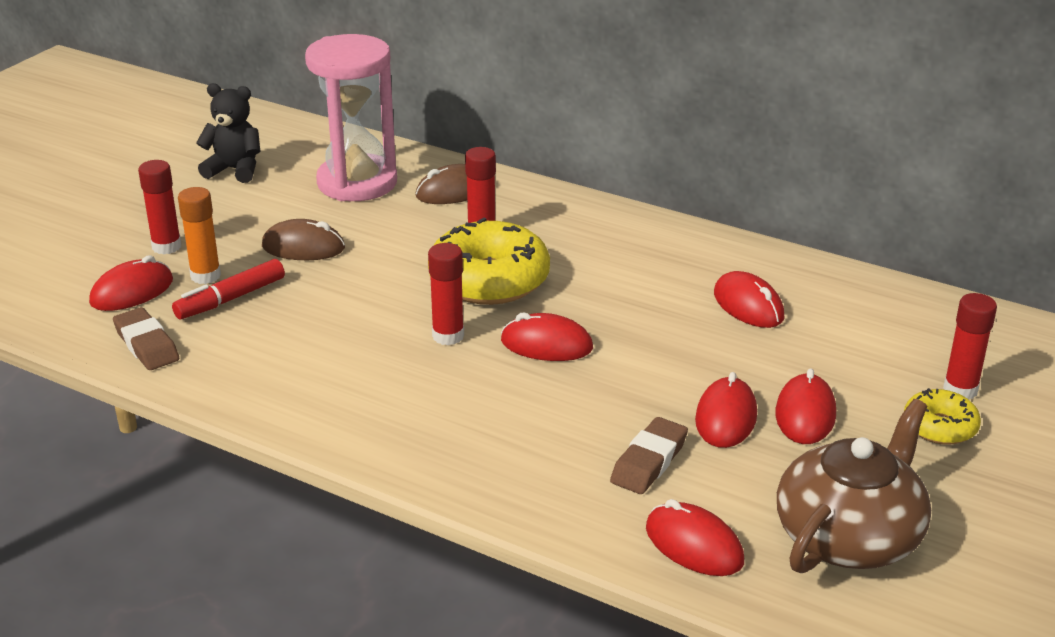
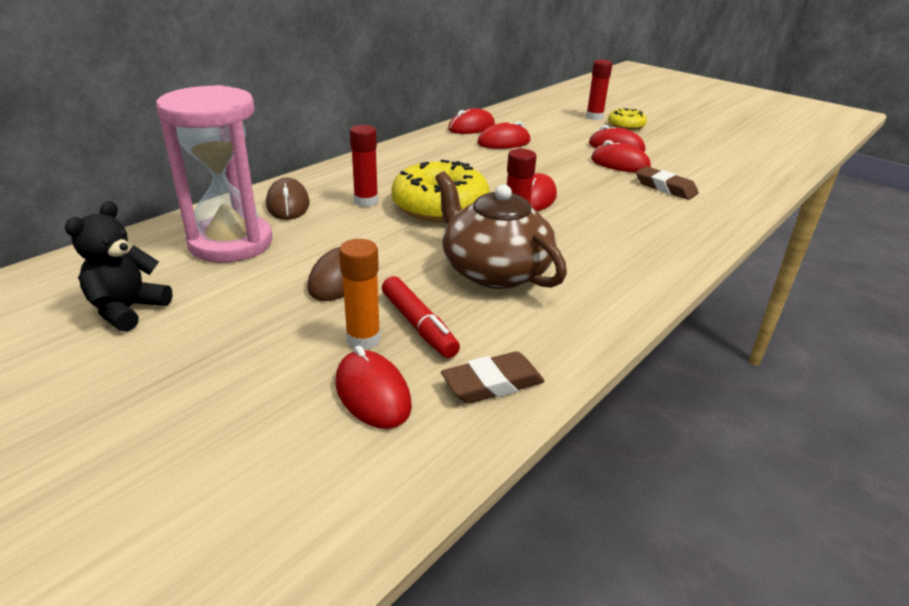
camera: 80 degrees left, 0 degrees up
red glue stick [138,160,181,254] -> none
red mouse [646,499,744,576] -> red mouse moved to [448,108,495,134]
brown teapot [777,399,931,573] -> brown teapot moved to [435,171,567,289]

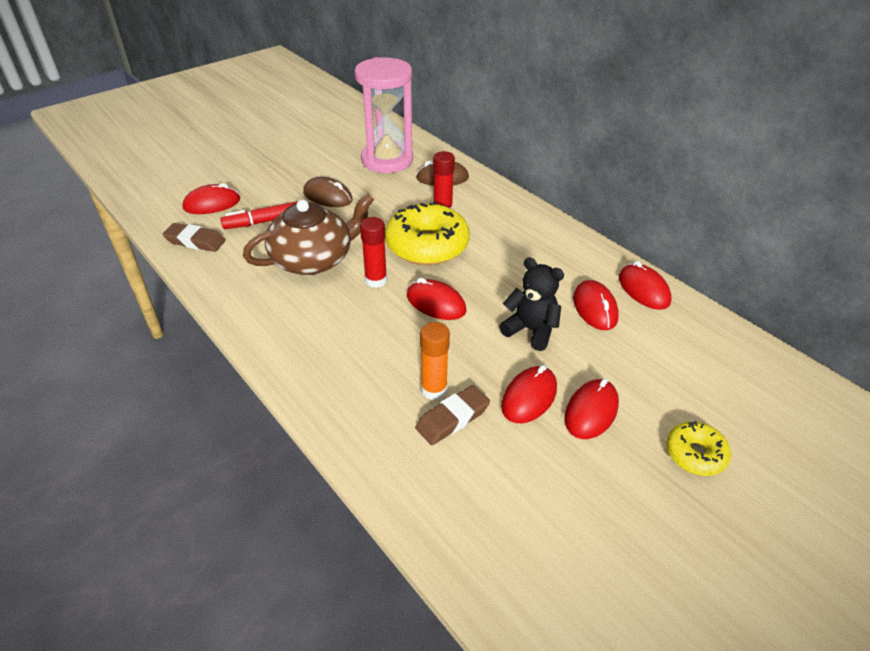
camera: 100 degrees right, 10 degrees up
black teddy bear [65,201,172,332] -> black teddy bear moved to [499,257,564,351]
orange glue stick [339,239,381,350] -> orange glue stick moved to [420,322,450,400]
brown eraser [441,351,545,404] -> brown eraser turned 60 degrees counterclockwise [163,223,226,252]
red glue stick [586,59,612,120] -> none

